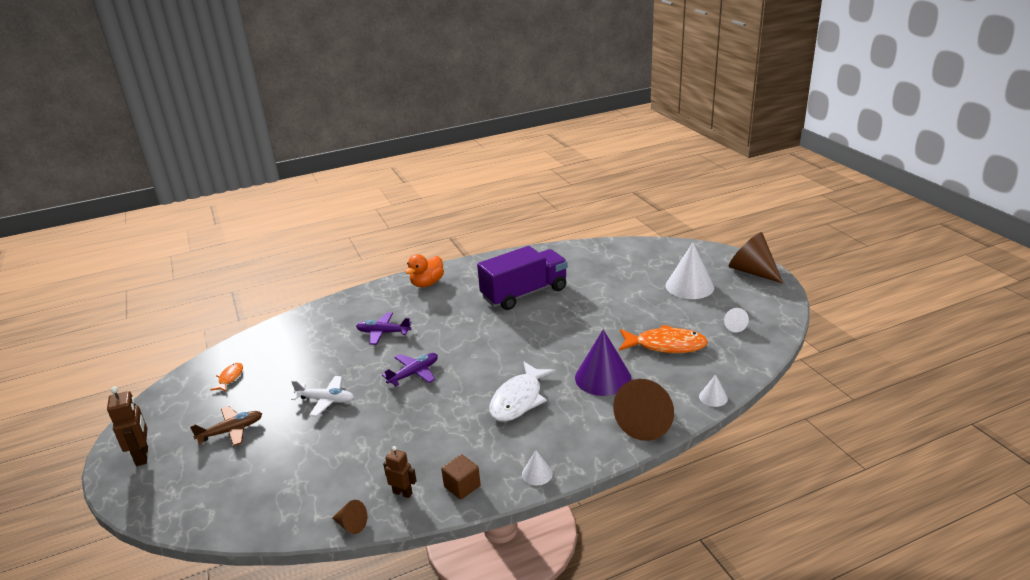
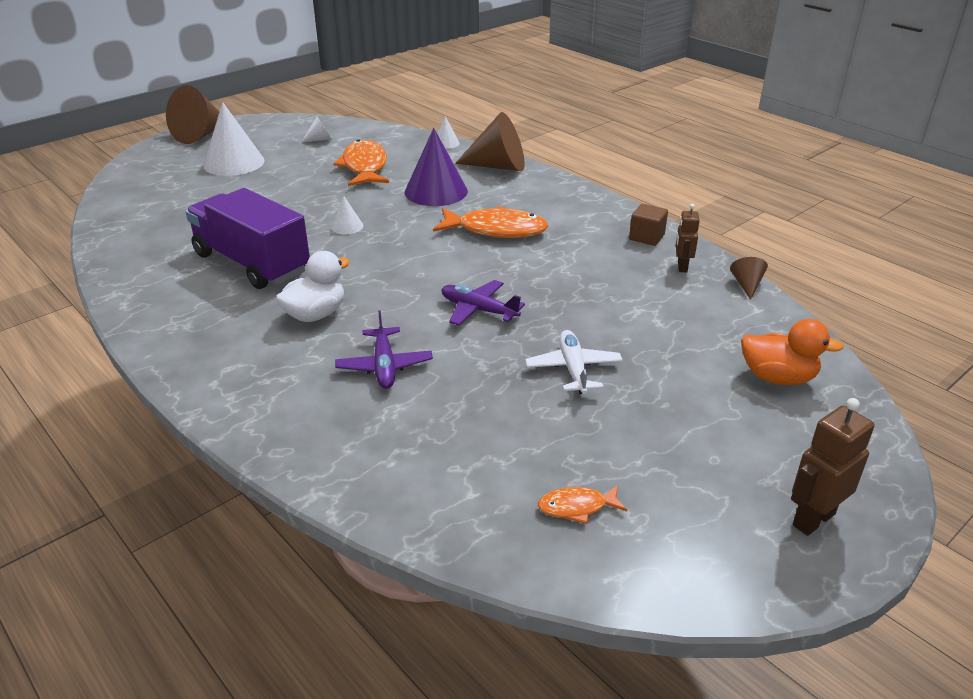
camera: 110 degrees left, 5 degrees up
brown plane [190,406,262,447] -> none
orange duck [405,254,444,287] -> orange duck moved to [741,319,844,385]
white fish [489,362,556,422] -> orange fish [433,206,548,238]
white cone [522,450,553,485] -> white cone moved to [331,196,363,234]
none -> white duck [276,251,350,322]

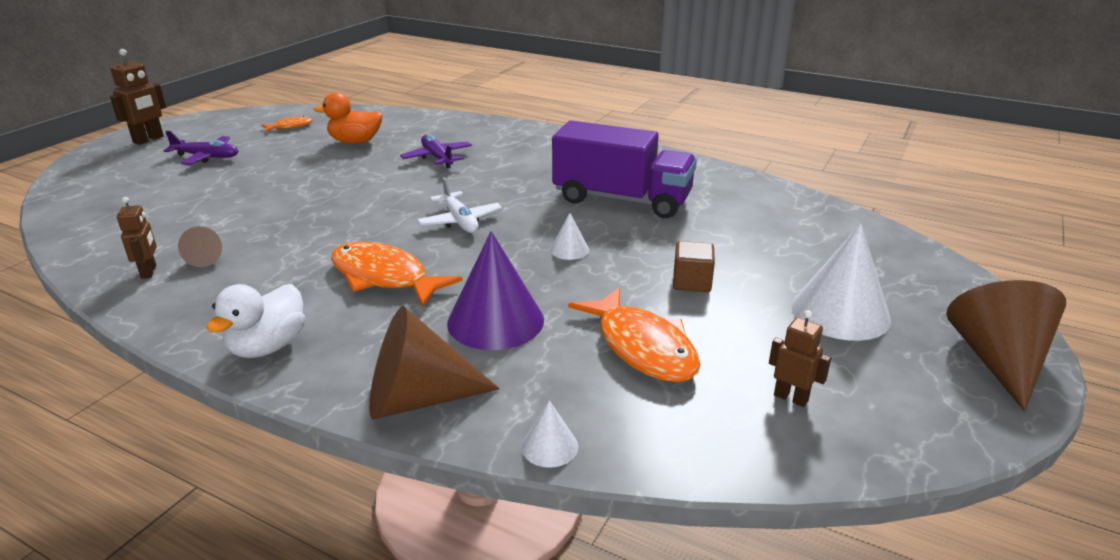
camera: 160 degrees right, 5 degrees down
white duck [276,251,350,322] -> white duck moved to [207,284,305,358]
white cone [301,116,332,143] -> brown robot [769,310,831,407]
orange fish [433,206,548,238] -> orange fish turned 45 degrees clockwise [331,241,463,307]
purple plane [441,280,525,326] -> purple plane moved to [164,131,238,165]
white plane [525,330,623,394] -> white plane moved to [417,177,502,233]
brown cube [629,204,668,246] -> brown cube moved to [673,241,715,292]
brown cone [730,257,768,300] -> brown cone moved to [178,226,222,267]
orange duck [741,319,844,385] -> orange duck moved to [313,92,383,144]

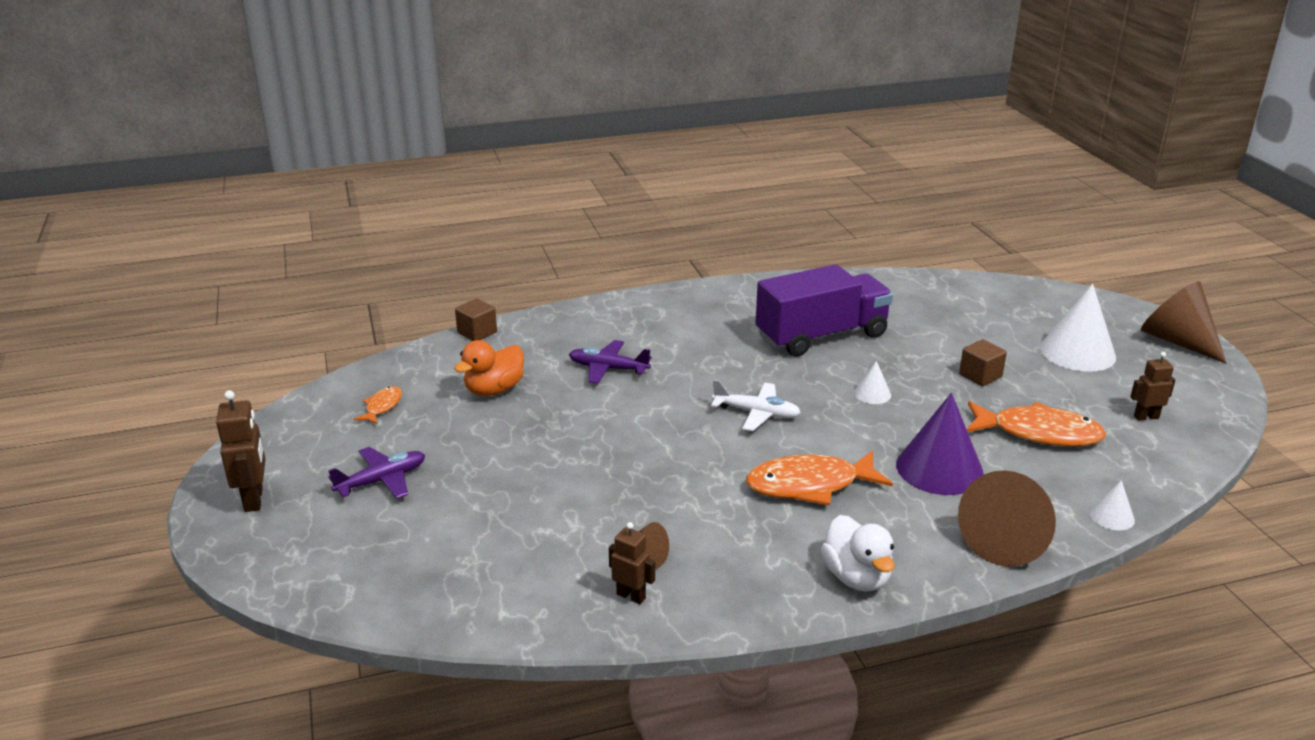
camera: 45 degrees left, 0 degrees up
none -> brown cube [455,299,497,341]

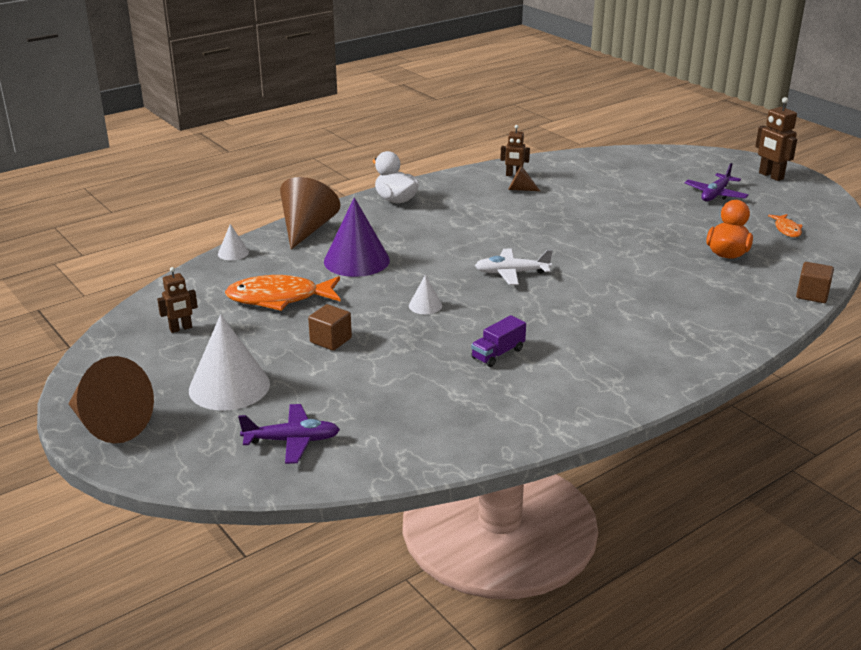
camera: 160 degrees right, 0 degrees up
purple plane [569,340,652,384] -> purple plane moved to [238,404,340,464]
orange fish [746,451,893,505] -> none
purple truck [756,264,893,357] -> purple truck [471,315,526,367], size x0.42

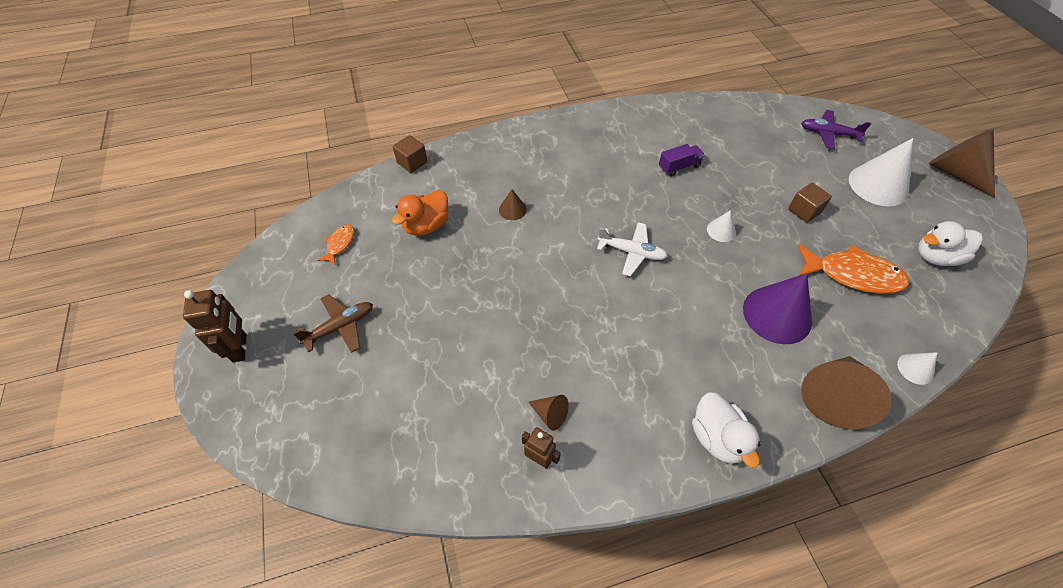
camera: 160 degrees left, 25 degrees up
brown robot [157,267,198,333] -> white duck [918,221,983,266]
purple plane [685,163,749,201] -> brown plane [293,294,373,353]
none -> brown cone [499,189,527,220]

